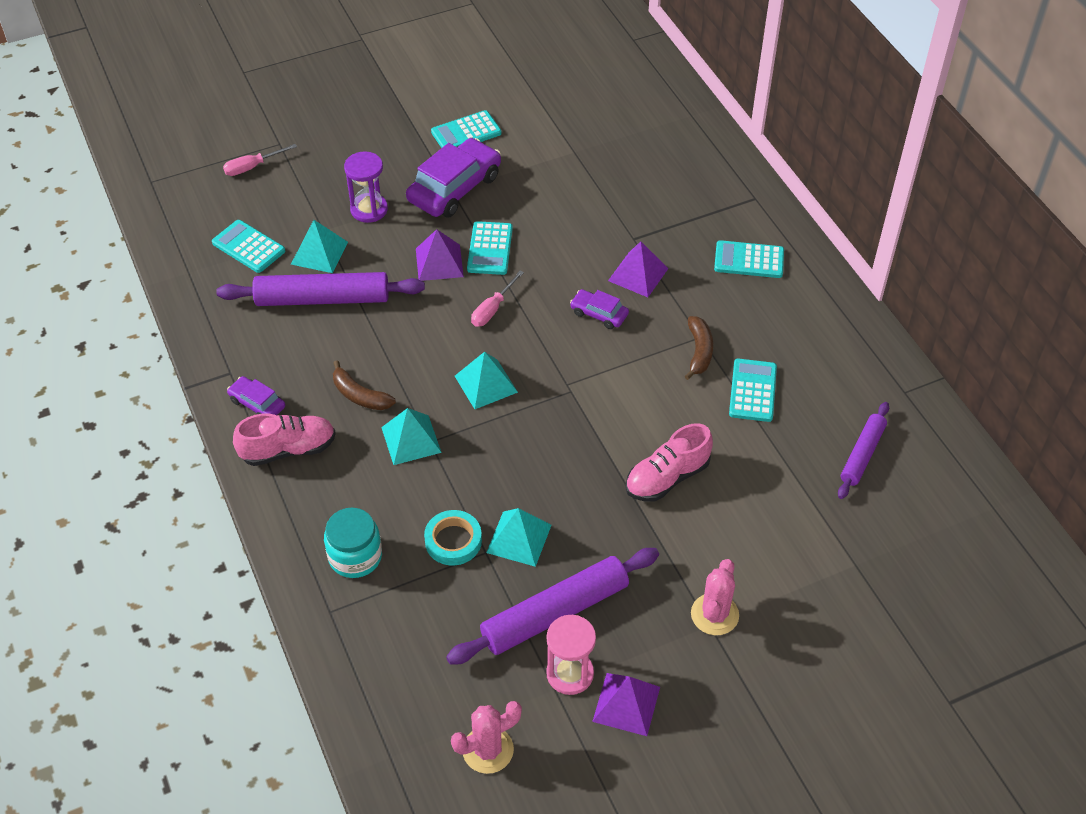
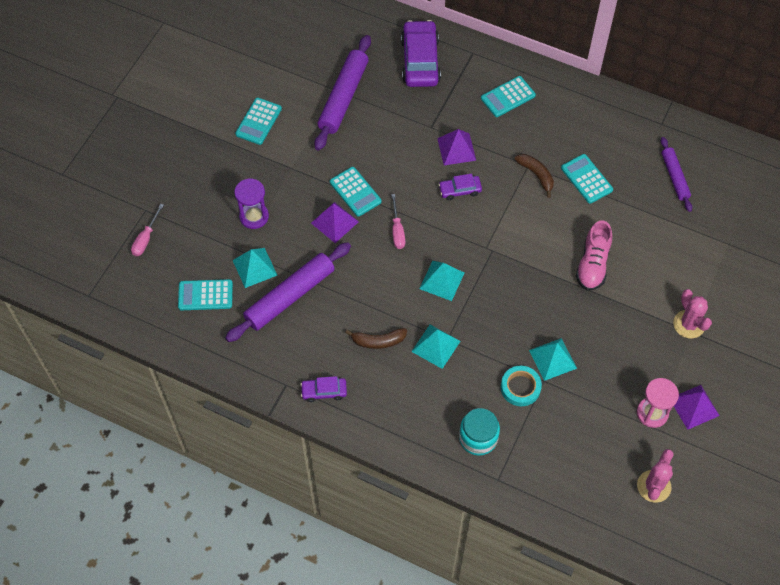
camera: 40 degrees left, 10 degrees up
pink shoe [233,413,336,466] -> none
purple car [406,138,501,217] -> purple car moved to [401,20,441,87]
purple rolling pin [446,548,659,664] -> purple rolling pin moved to [314,35,371,151]

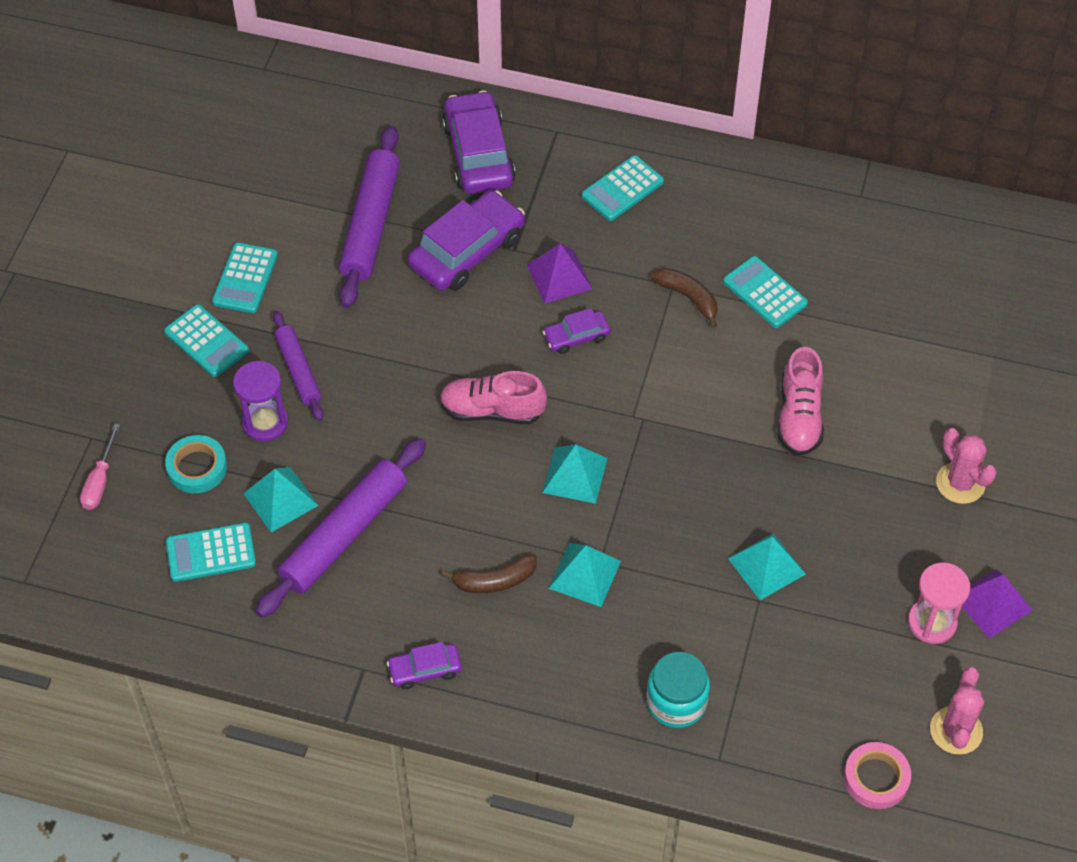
camera: 10 degrees left, 5 degrees down
purple pyramid [311,202,359,243] -> none
turquoise calculator [330,167,381,217] -> turquoise calculator moved to [164,304,249,377]
pink screwdriver [391,194,405,249] -> pink shoe [440,371,547,424]
turquoise tape [501,366,542,406] -> turquoise tape moved to [165,435,227,493]
purple rolling pin [660,137,692,212] -> purple rolling pin moved to [273,311,324,421]
none -> purple car [408,190,525,291]
none -> pink tape [844,742,911,809]

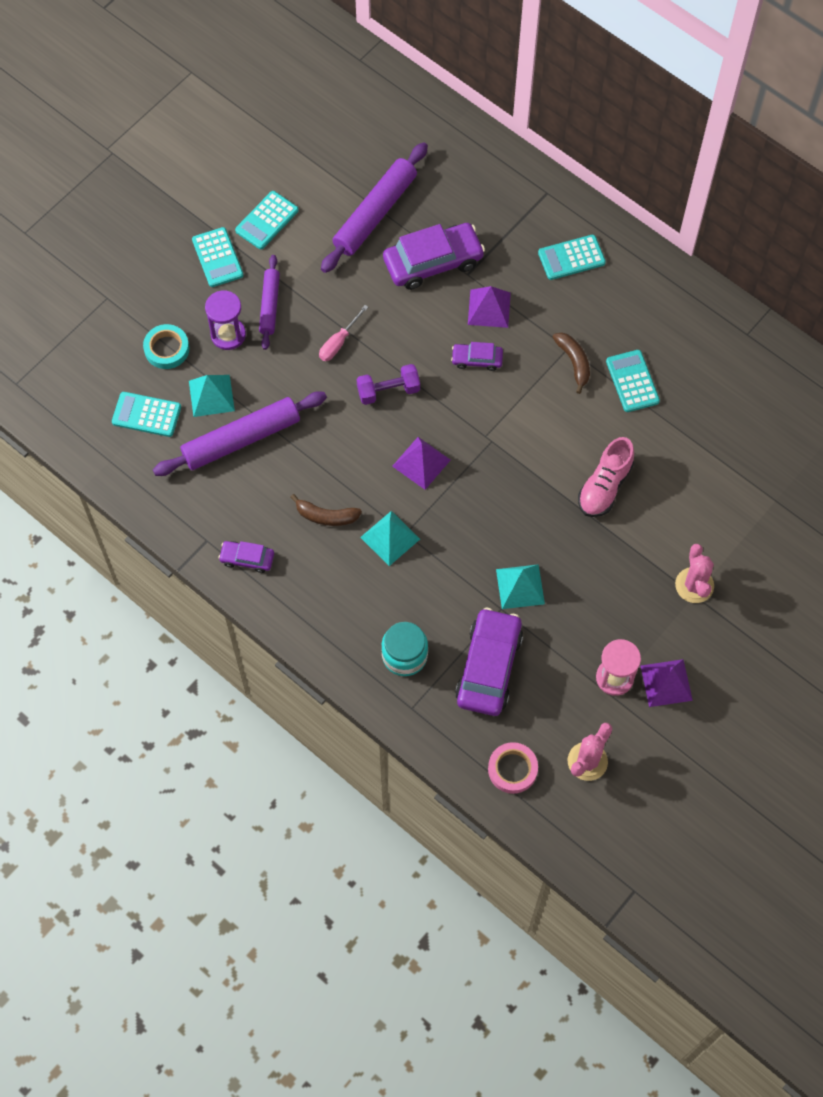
camera: 25 degrees right, 10 degrees up
pink screwdriver [80,424,120,510] -> pink screwdriver moved to [319,305,368,361]
pink shoe [440,371,547,424] -> purple dumbbell [357,364,420,405]
purple car [442,91,516,194] -> purple car moved to [455,608,523,716]
turquoise pyramid [542,444,607,504] -> purple pyramid [392,437,451,490]

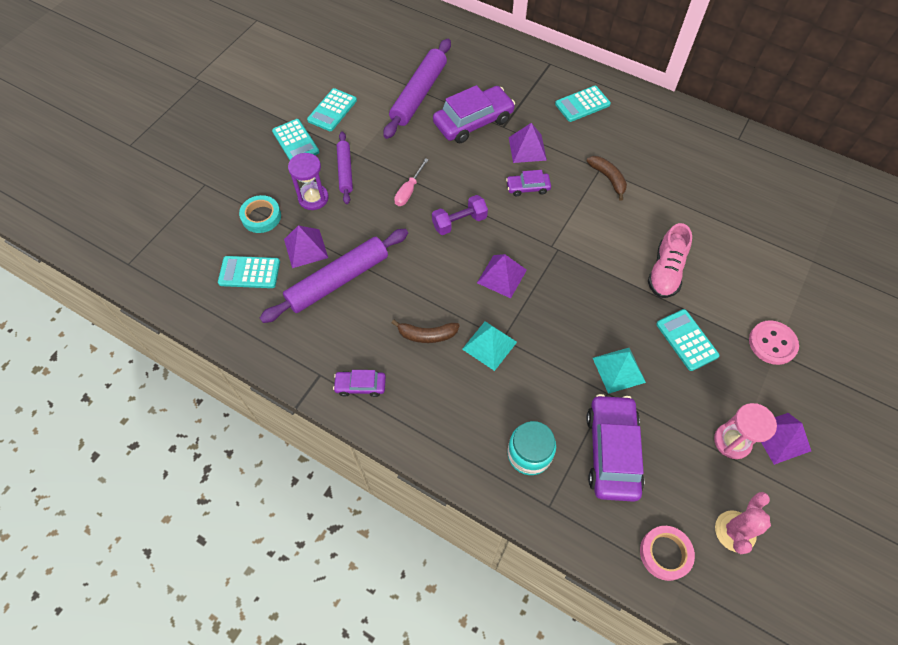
camera: 10 degrees left, 5 degrees down
turquoise pyramid [189,375,235,417] -> purple pyramid [284,225,328,268]
turquoise calculator [606,350,660,412] -> turquoise calculator moved to [656,309,720,371]
pink cactus [675,544,714,603] -> pink button [749,320,799,365]

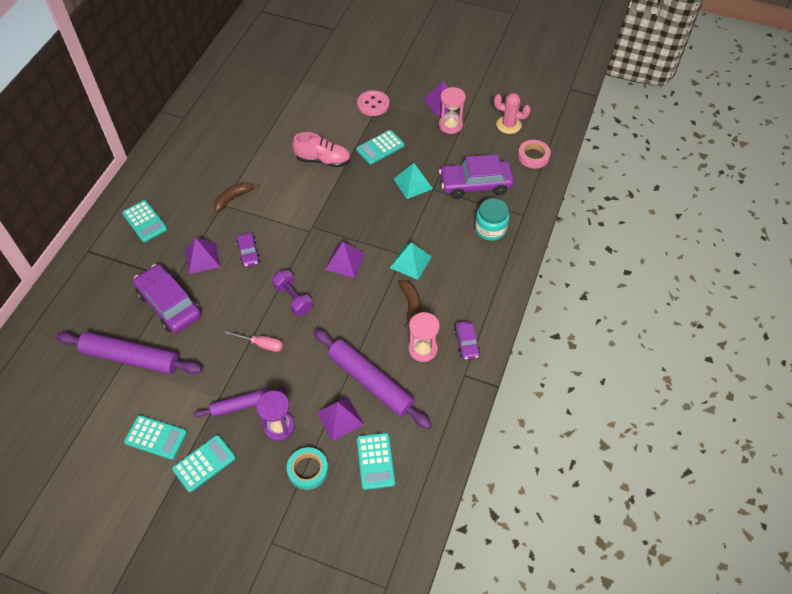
camera: 100 degrees left, 5 degrees down
none -> pink hourglass [408,312,440,362]

